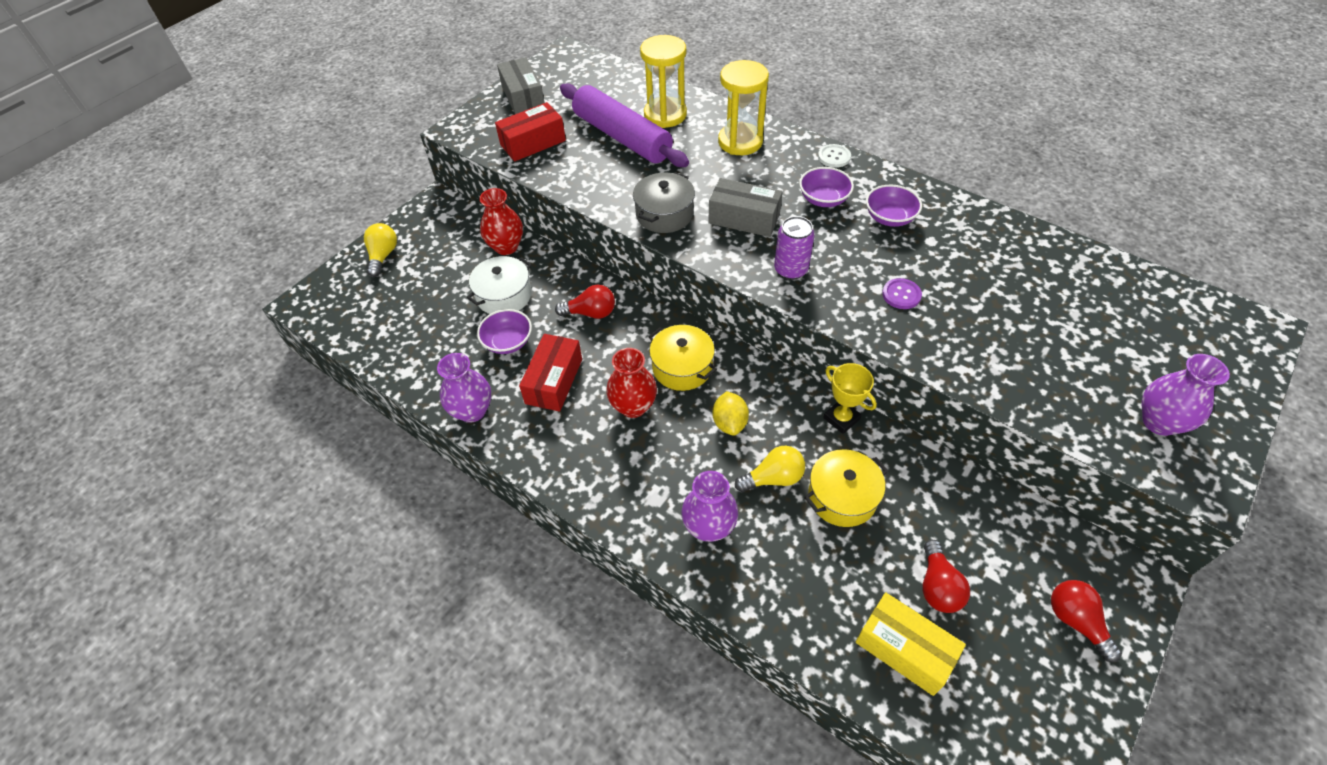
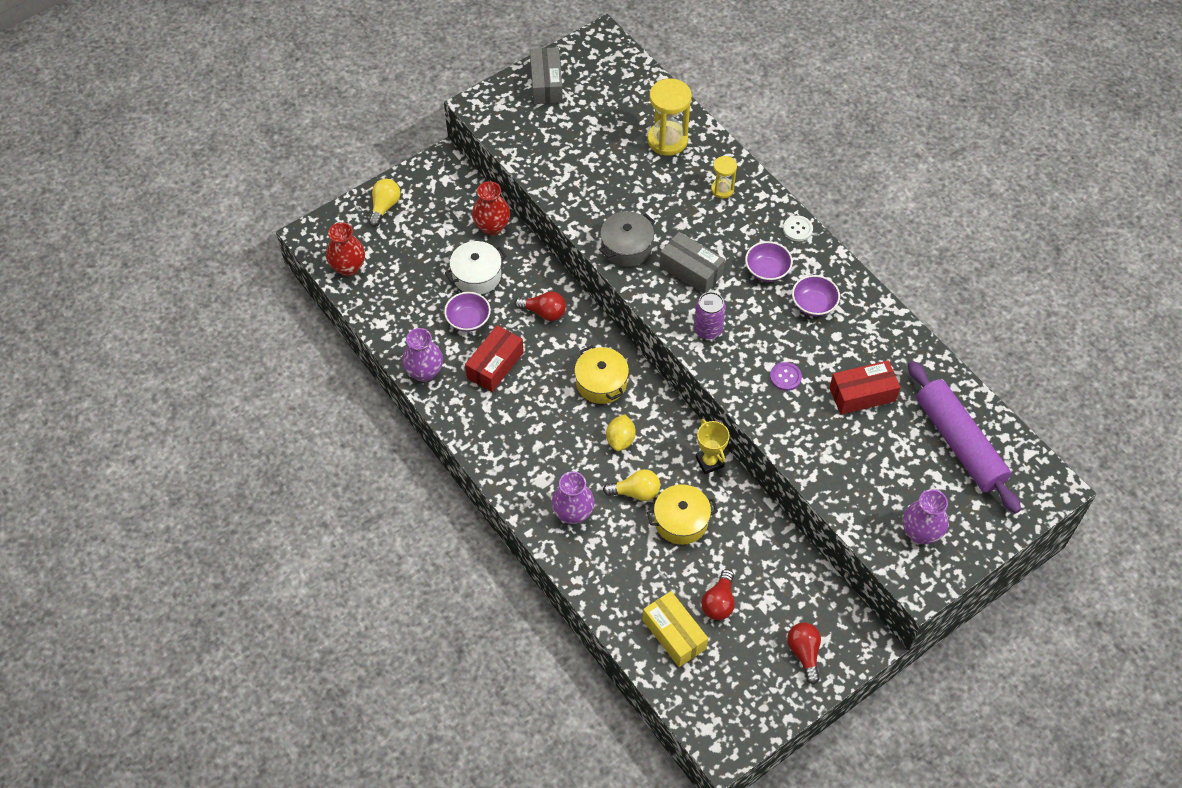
camera: 15 degrees right, 5 degrees up
red box [495,102,566,162] -> red box moved to [829,360,900,415]
purple rolling pin [560,83,689,167] -> purple rolling pin moved to [908,361,1021,513]
red vase [606,348,657,418] -> red vase moved to [326,222,365,276]
yellow hourglass [718,60,769,155] -> yellow hourglass [711,156,737,198], size x0.56

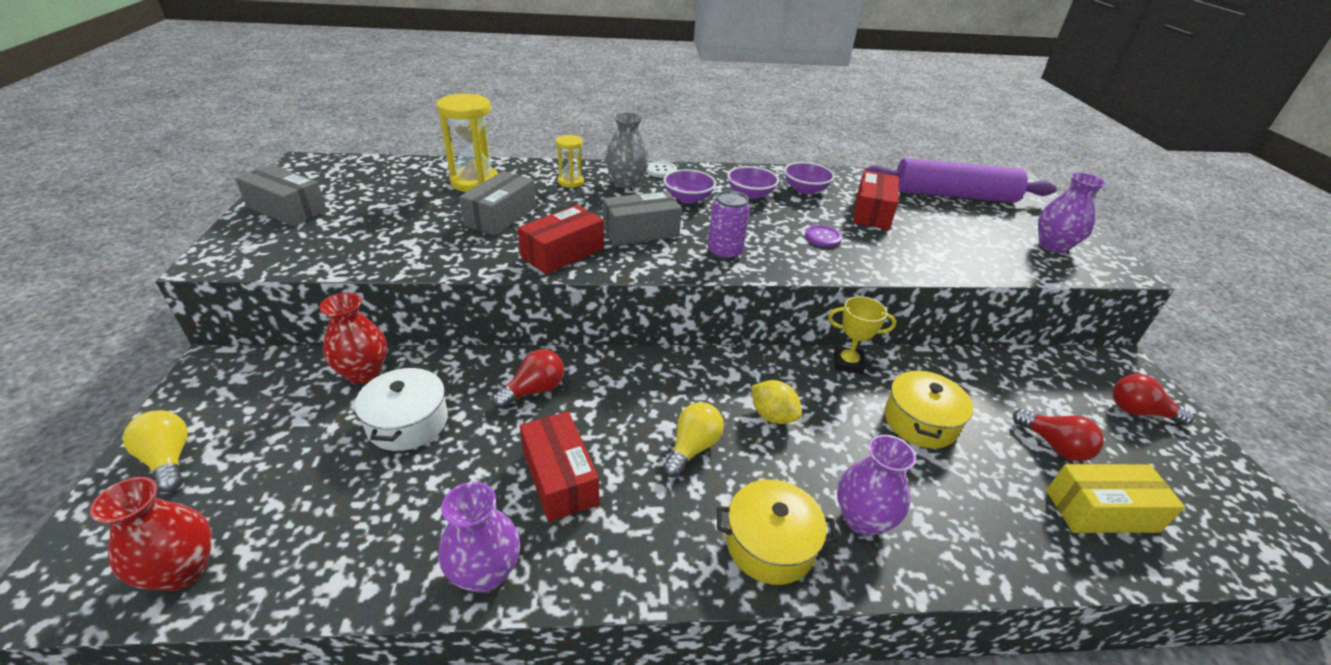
camera: 60 degrees left, 20 degrees down
purple bowl [444,292,491,332] -> purple bowl moved to [784,162,835,194]
yellow pot [574,345,629,404] -> yellow pot moved to [717,480,837,585]
grey pot [599,211,655,267] -> red box [518,205,604,274]
yellow light bulb [603,469,660,501] -> yellow light bulb moved to [663,402,724,477]
none -> grey box [459,171,536,236]
none -> grey vase [605,112,649,188]

